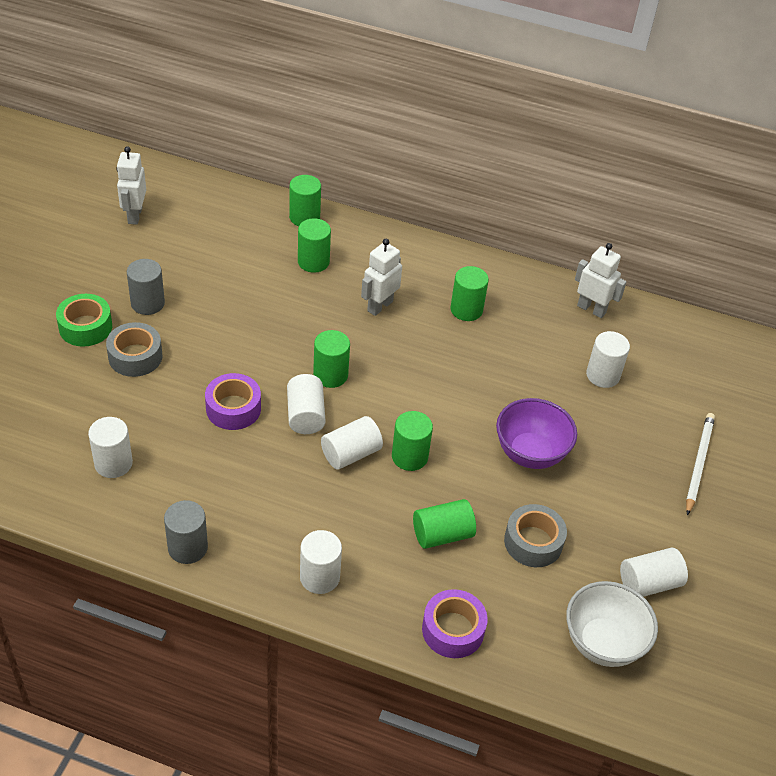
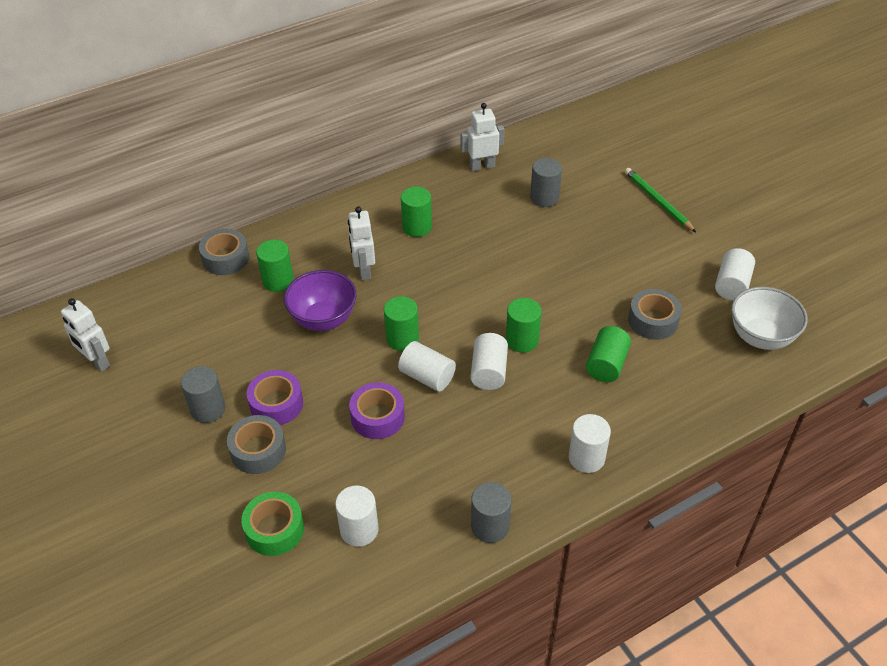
camera: 45 degrees left, 0 degrees up
green tape [56,294,112,347] -> green tape moved to [241,491,304,556]
green cylinder [289,175,321,226] -> grey tape [199,229,249,275]
purple tape [422,589,488,658] -> purple tape moved to [247,370,303,425]
purple bowl [496,398,577,469] -> purple bowl moved to [284,270,356,331]
white cylinder [586,331,630,388] -> grey cylinder [530,158,562,207]
white pencil [686,413,715,516] -> green pencil [625,168,696,232]

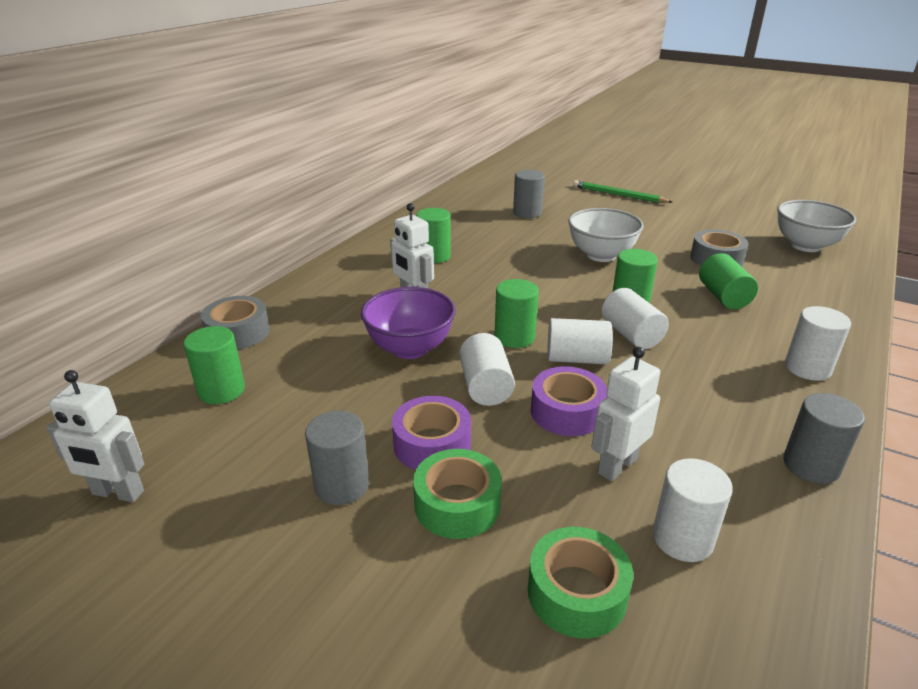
camera: 30 degrees left, 15 degrees down
grey tape [227,415,286,474] -> green tape [413,449,502,539]
green cylinder [256,240,294,292] -> green cylinder moved to [184,326,245,404]
white robot [461,103,504,171] -> white robot moved to [591,347,660,481]
white cylinder [715,248,755,300] -> white cylinder moved to [459,333,515,406]
none -> white bowl [568,208,644,262]

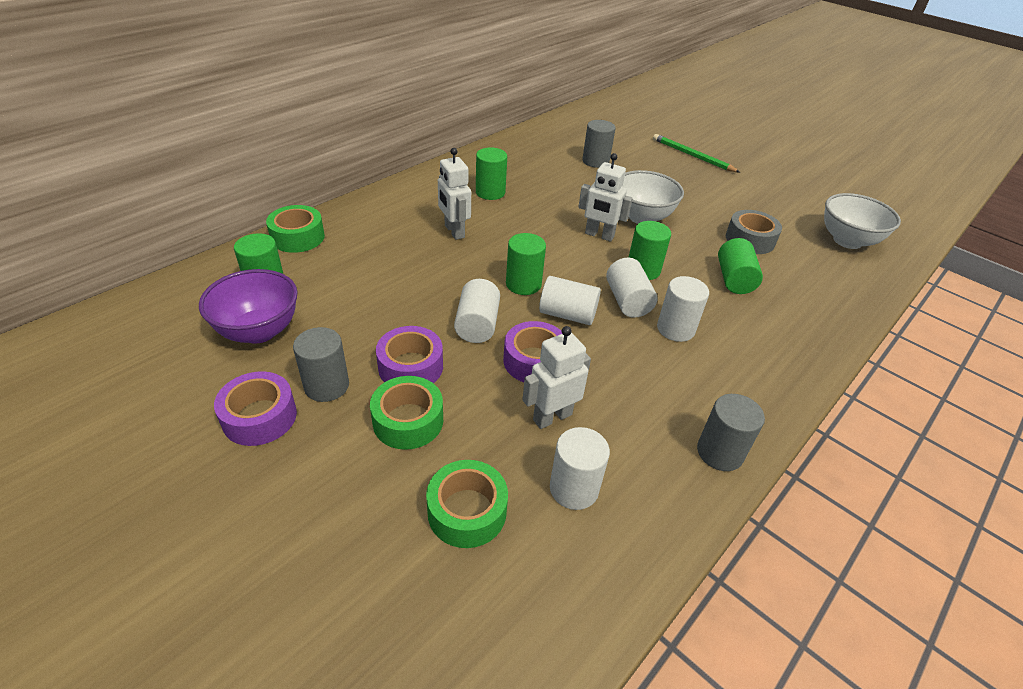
camera: 10 degrees right, 10 degrees up
white robot [47,370,144,502] -> white robot moved to [578,153,633,242]
grey tape [201,296,270,350] -> green tape [266,205,325,253]
purple bowl [361,287,455,359] -> purple bowl moved to [199,269,298,344]
white cylinder [785,306,851,381] -> white cylinder moved to [657,276,709,342]
none -> purple tape [214,371,297,446]

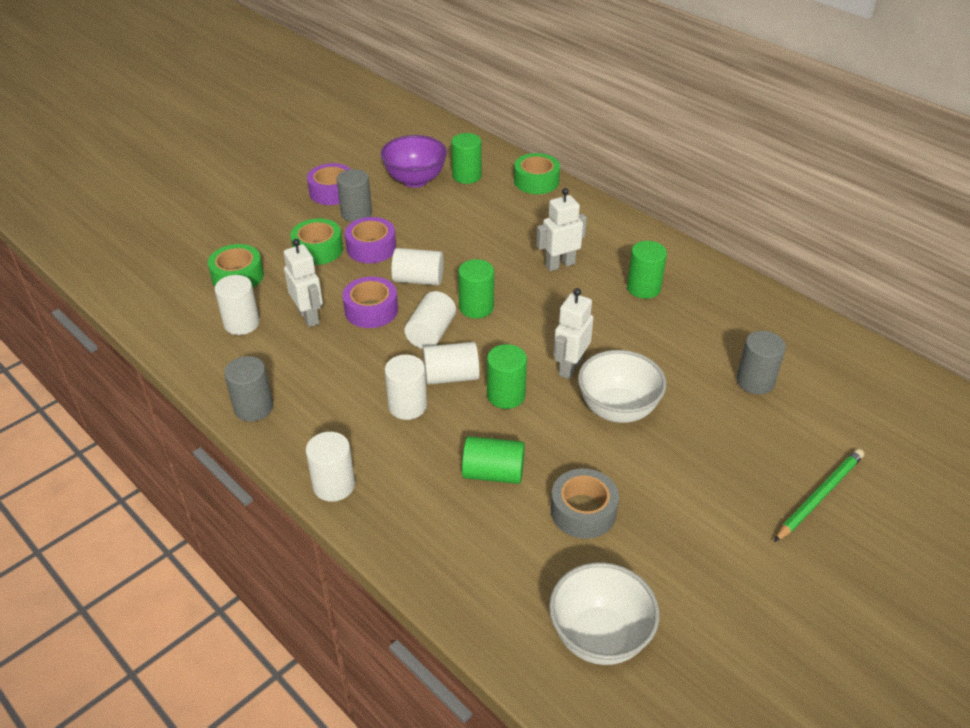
camera: 95 degrees right, 0 degrees up
none -> white cylinder [306,432,355,502]

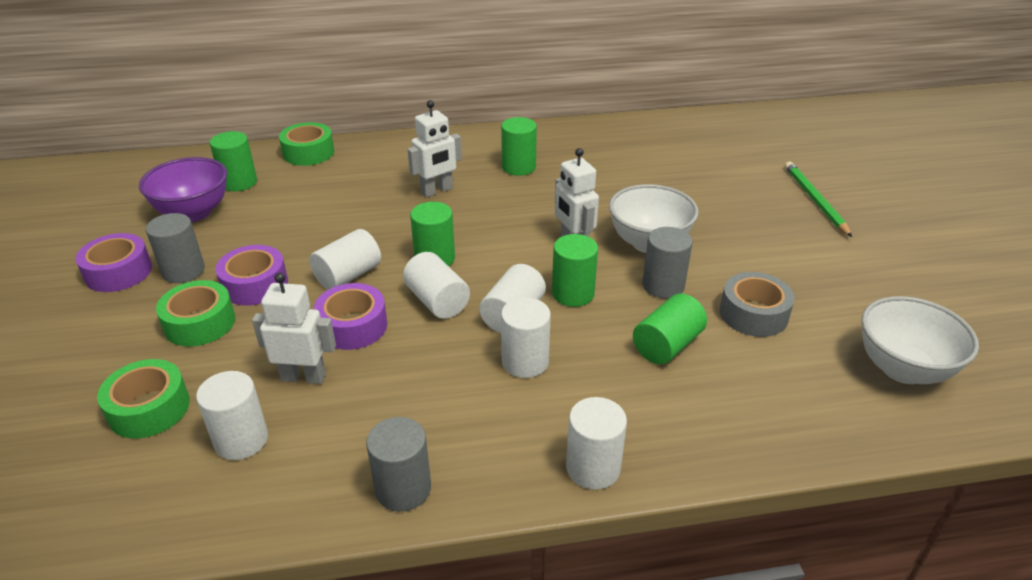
camera: 55 degrees left, 5 degrees down
white robot [536,188,587,271] -> white robot turned 135 degrees counterclockwise [408,100,462,197]
grey cylinder [736,331,786,394] -> grey cylinder moved to [642,227,693,299]

